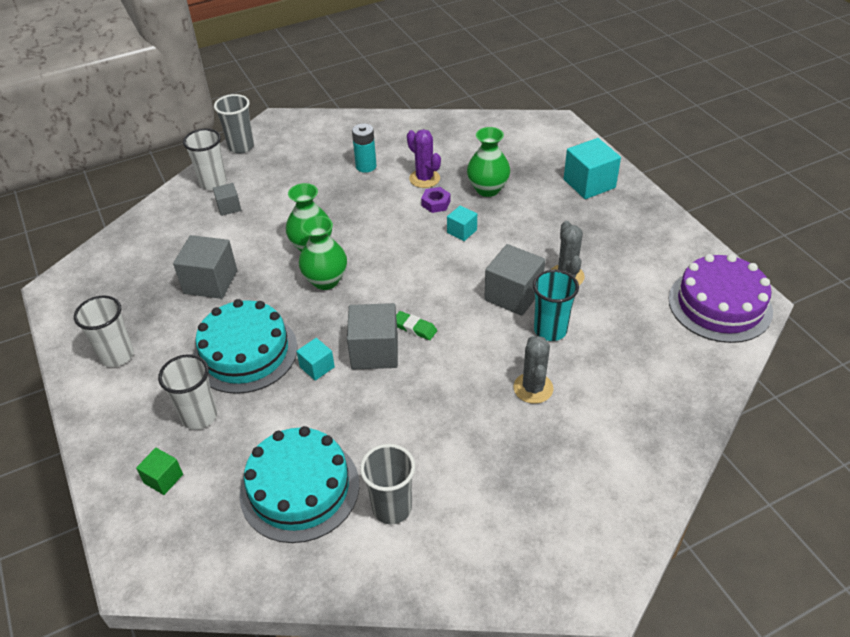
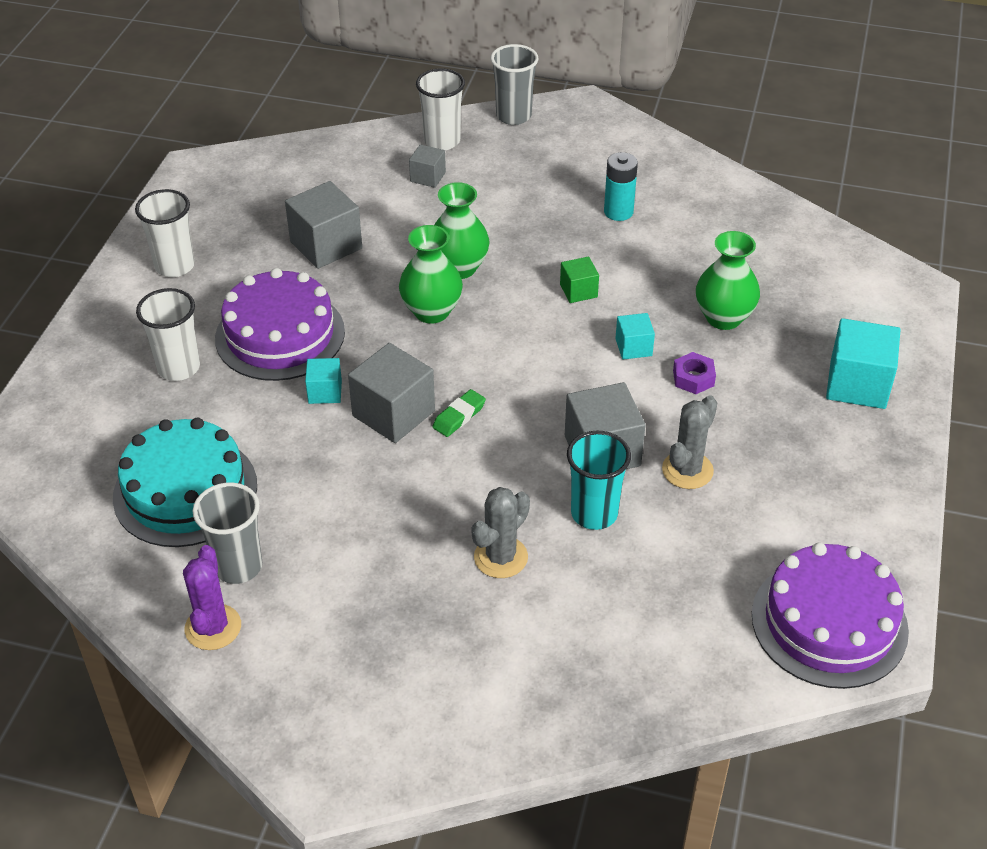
camera: 40 degrees right, 0 degrees up
green cube [136,448,183,495] -> green cube moved to [560,256,599,303]
turquoise cake [194,299,298,394] -> purple cake [215,268,345,381]
green eraser [396,311,437,340] -> green eraser turned 60 degrees clockwise [432,389,486,437]
purple cactus [407,129,441,188] -> purple cactus moved to [183,545,241,650]
purple nut [421,187,451,213] -> purple nut moved to [673,352,716,394]

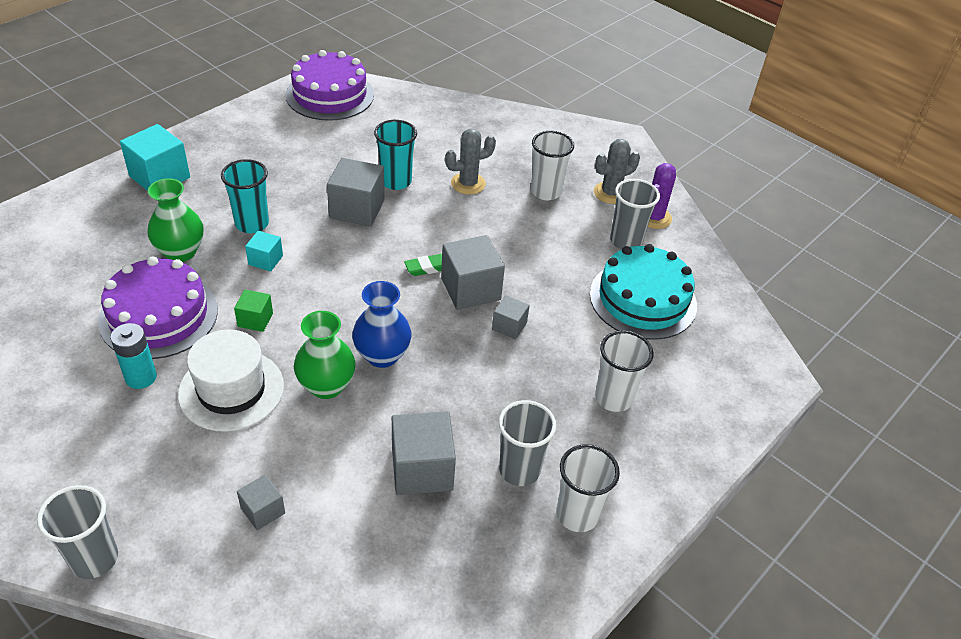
camera: 155 degrees left, 0 degrees up
purple cake [215,268,345,381] -> purple cake moved to [98,256,218,359]
turquoise cube [305,358,342,404] -> grey cube [492,295,530,340]
green vase [399,225,463,324] -> blue vase [352,281,411,368]
white cup [416,68,465,150] -> white cup moved to [531,131,574,200]
grey cactus [662,395,717,489] -> grey cactus moved to [594,139,640,204]
purple nut [673,352,716,394] -> turquoise cup [221,159,269,233]
none -> white hat [178,329,284,432]
none -> grey cup [499,400,556,486]

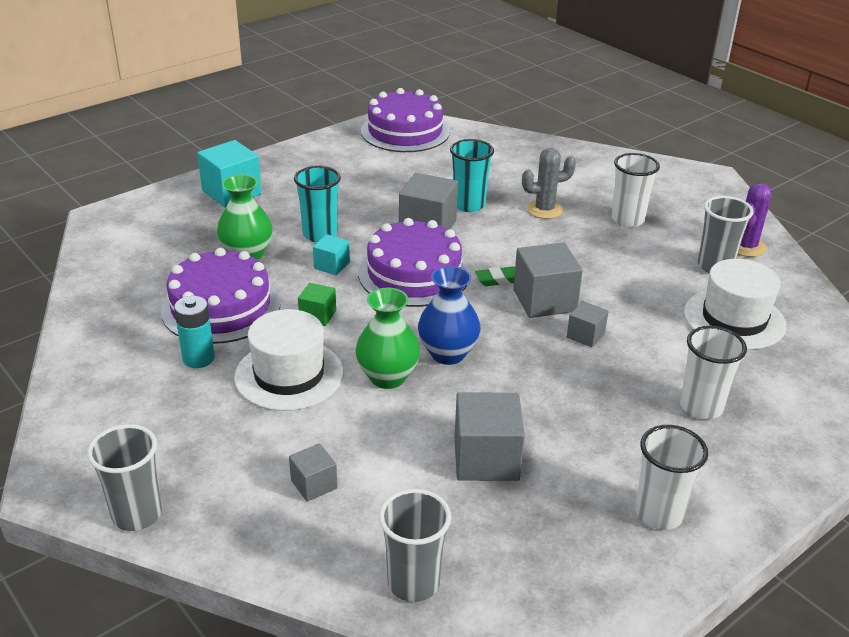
camera: 10 degrees right, 10 degrees down
grey cup [499,400,556,486] -> grey cup moved to [379,489,451,602]
turquoise cake [590,244,697,340] -> white hat [684,259,786,350]
grey cactus [594,139,640,204] -> none
none -> purple cake [358,218,470,307]

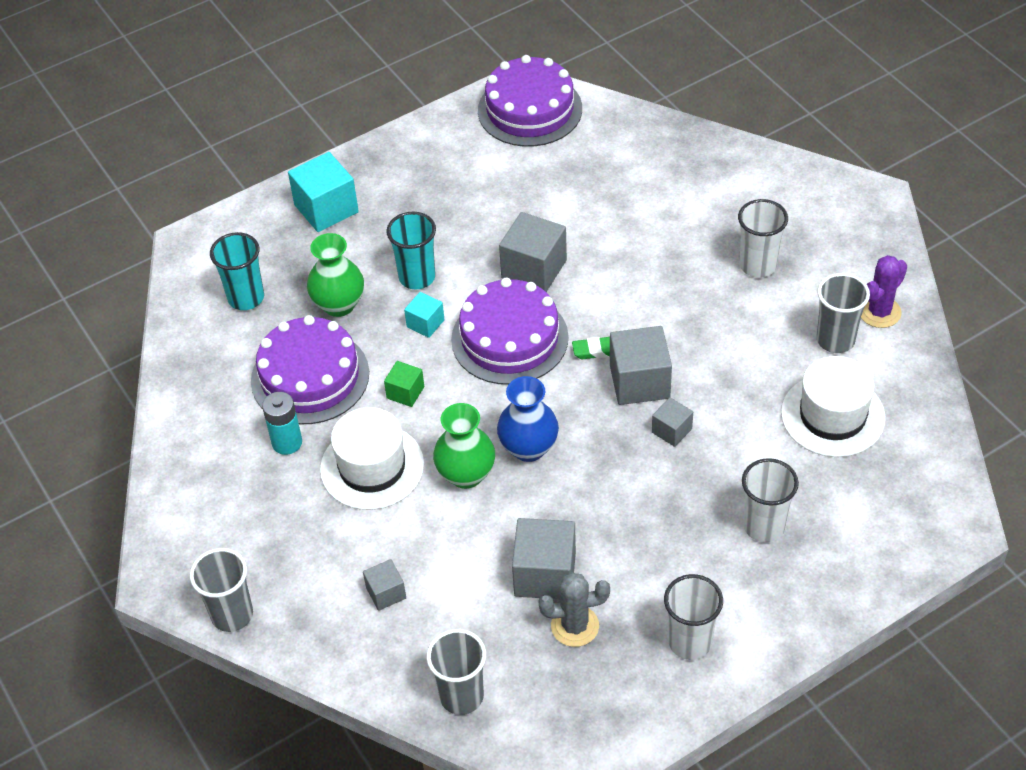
camera: 10 degrees right, 15 degrees up
turquoise cup [450,139,494,212] -> turquoise cup moved to [210,232,264,310]
grey cactus [522,148,576,219] -> grey cactus moved to [538,573,610,647]

